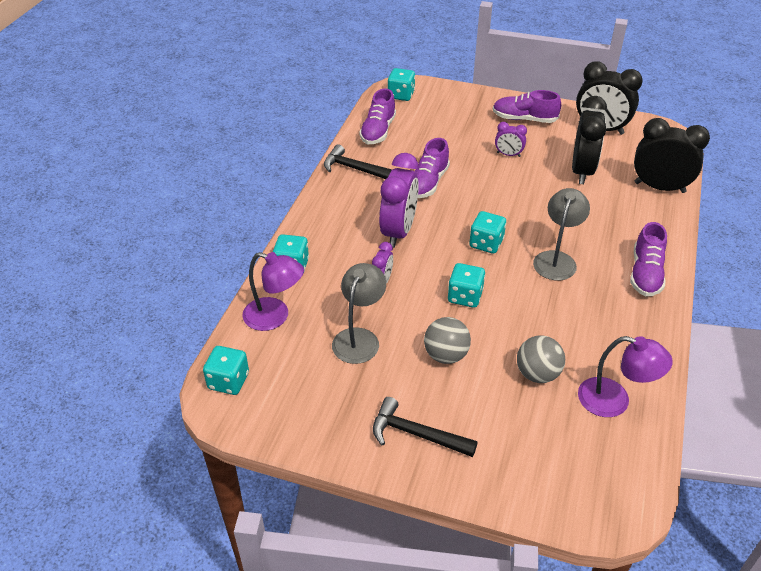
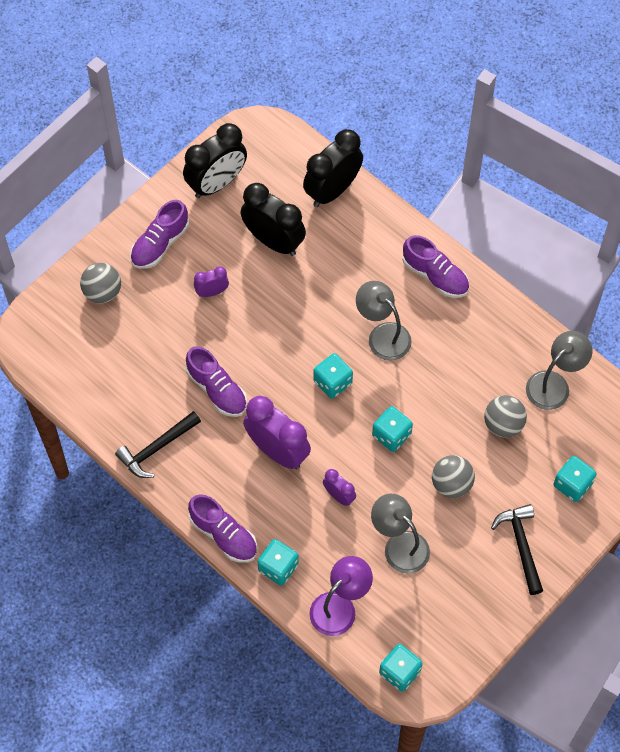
camera: 65 degrees left, 20 degrees up
purple shoe [360,89,396,144] -> purple shoe moved to [188,494,257,562]
black hammer [373,397,478,457] -> black hammer turned 120 degrees clockwise [491,504,543,595]
turquoise dice [388,68,415,101] -> turquoise dice moved to [554,456,597,502]
purple clock [495,122,527,157] -> purple clock turned 150 degrees counterclockwise [194,267,229,297]
purple lamp [578,336,673,417] -> grey lamp [526,331,592,410]
none -> grey ball [80,263,121,304]

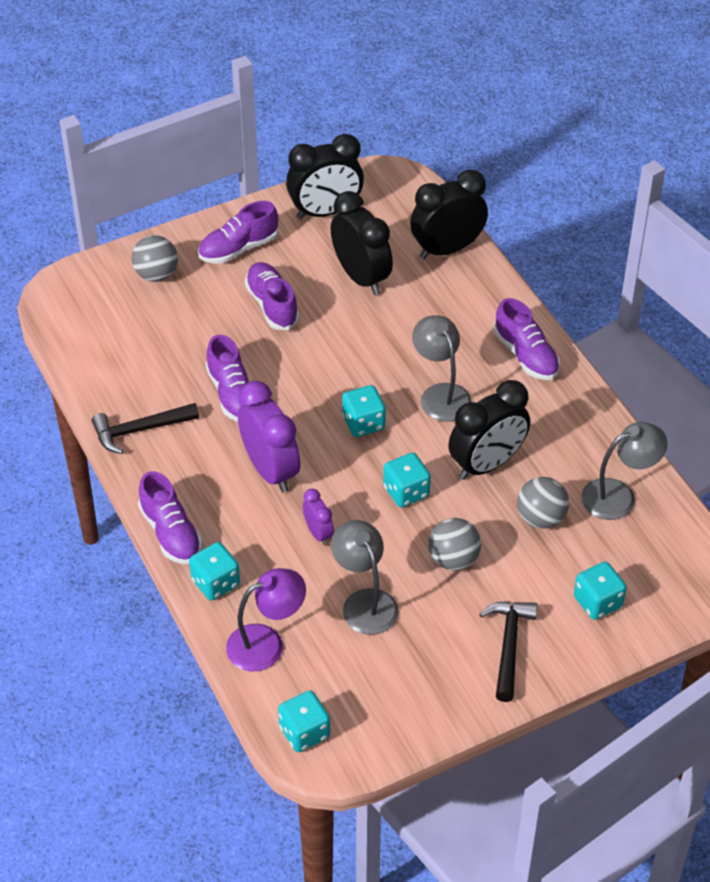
camera: 20 degrees right, 15 degrees down
purple clock [194,267,229,297] -> purple shoe [245,262,299,330]
none -> black clock [448,380,530,480]

